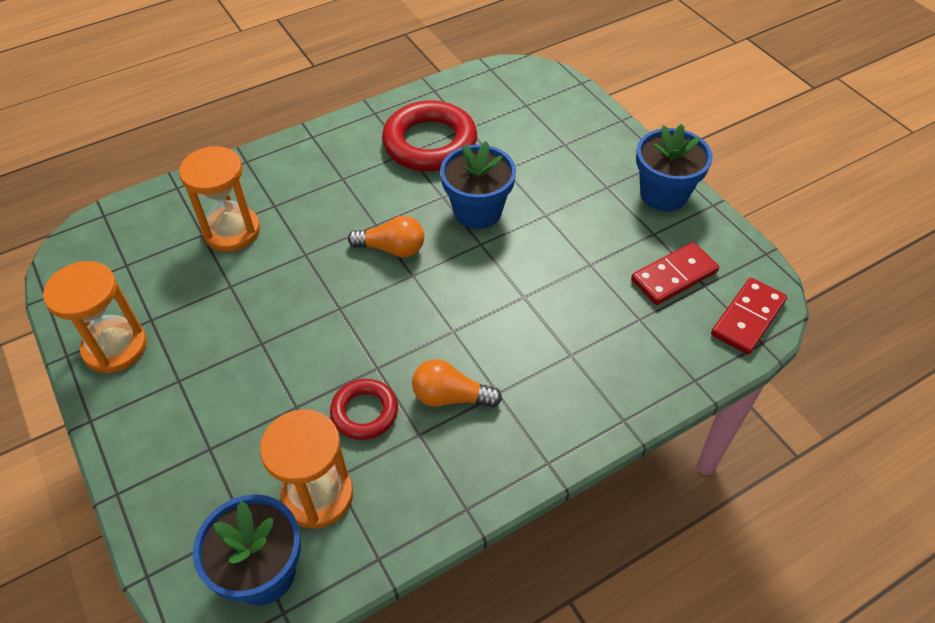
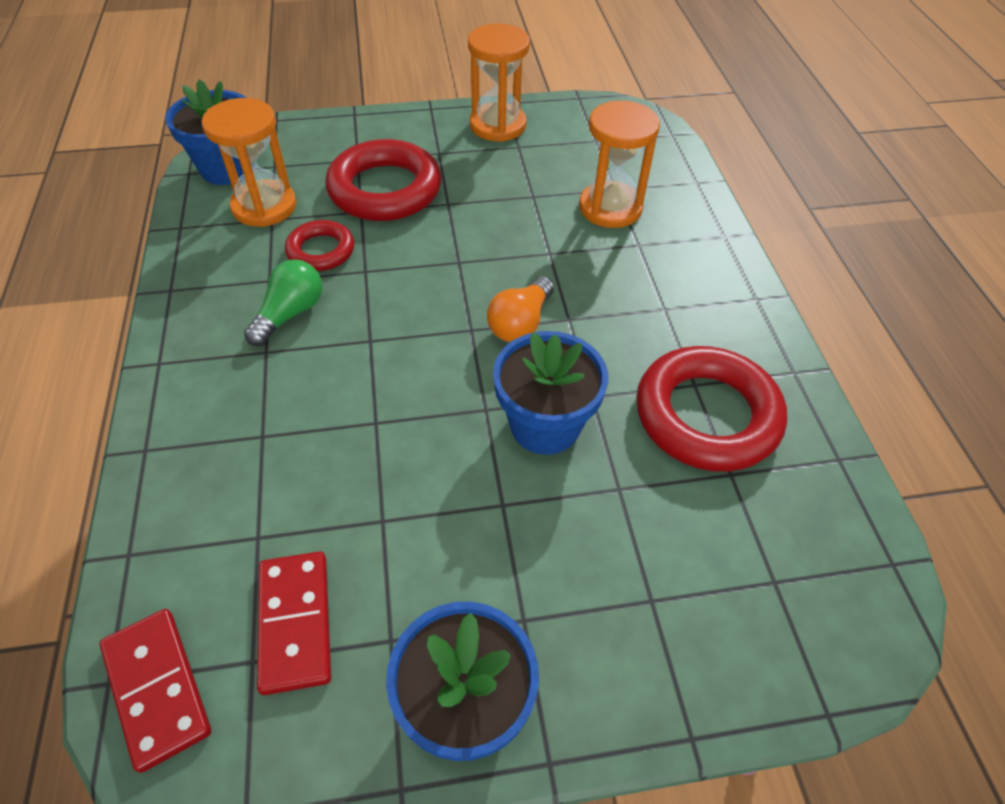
camera: 110 degrees right, 0 degrees up
orange light bulb [412,359,502,408] -> green light bulb [244,259,322,346]
none -> red ring [325,139,442,221]

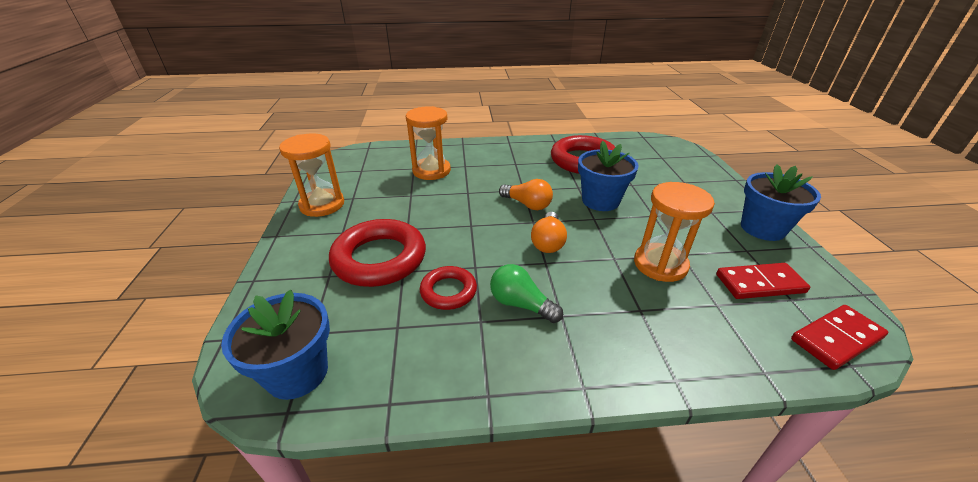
camera: 85 degrees left, 15 degrees down
orange hourglass [202,98,296,227] -> orange hourglass moved to [634,182,715,282]
none -> orange light bulb [531,212,567,253]

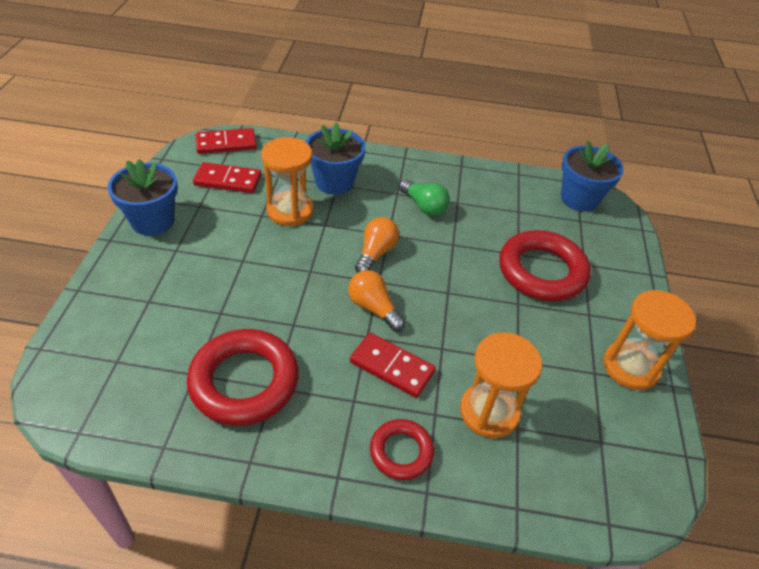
camera: 170 degrees left, 10 degrees up
red ring [420,266,477,310] -> red ring moved to [370,419,434,480]
blue flower pot [578,141,639,211] -> blue flower pot moved to [306,122,365,195]
none -> red domino [350,333,436,398]

